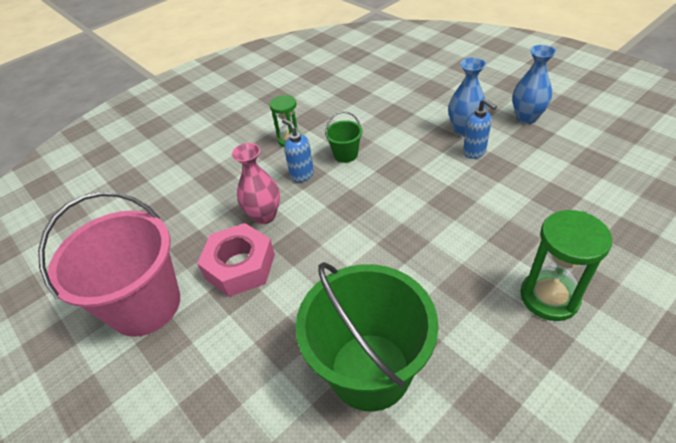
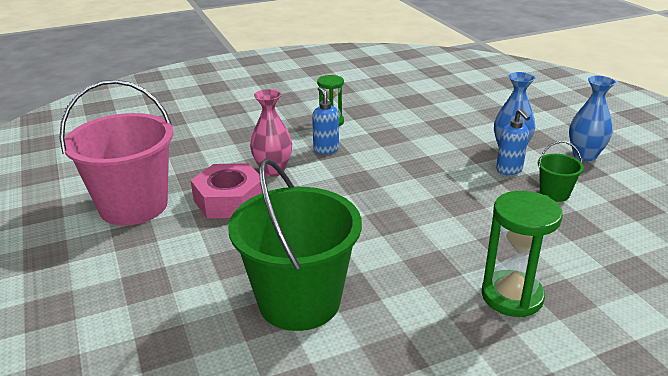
camera: 15 degrees right, 15 degrees down
green bucket [325,111,363,163] -> green bucket moved to [538,141,584,202]

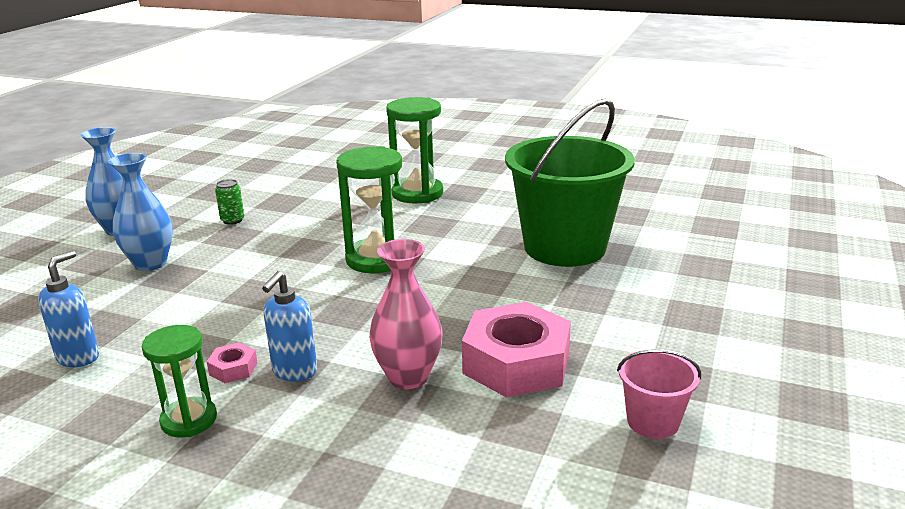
camera: 135 degrees left, 5 degrees down
pink bucket [60,80,173,226] -> pink bucket [617,350,701,439], size x0.44
blue soap dispenser [496,109,530,175] -> blue soap dispenser moved to [38,251,99,367]
green bucket [538,141,584,202] -> green can [215,179,244,225]
none -> pink nut [207,342,257,383]
none -> green hourglass [336,146,402,273]

